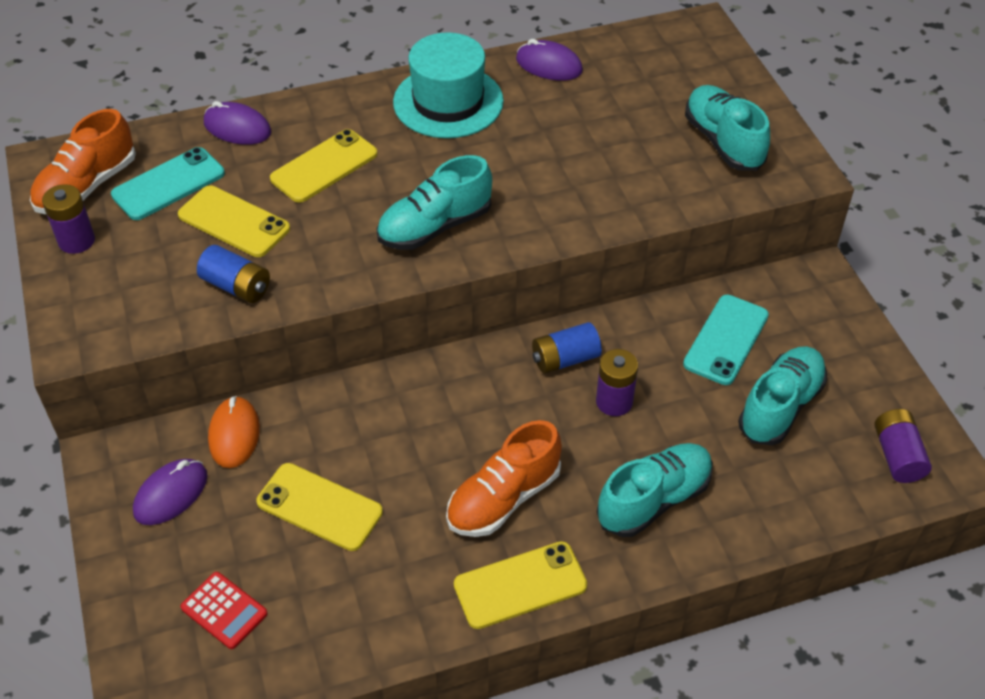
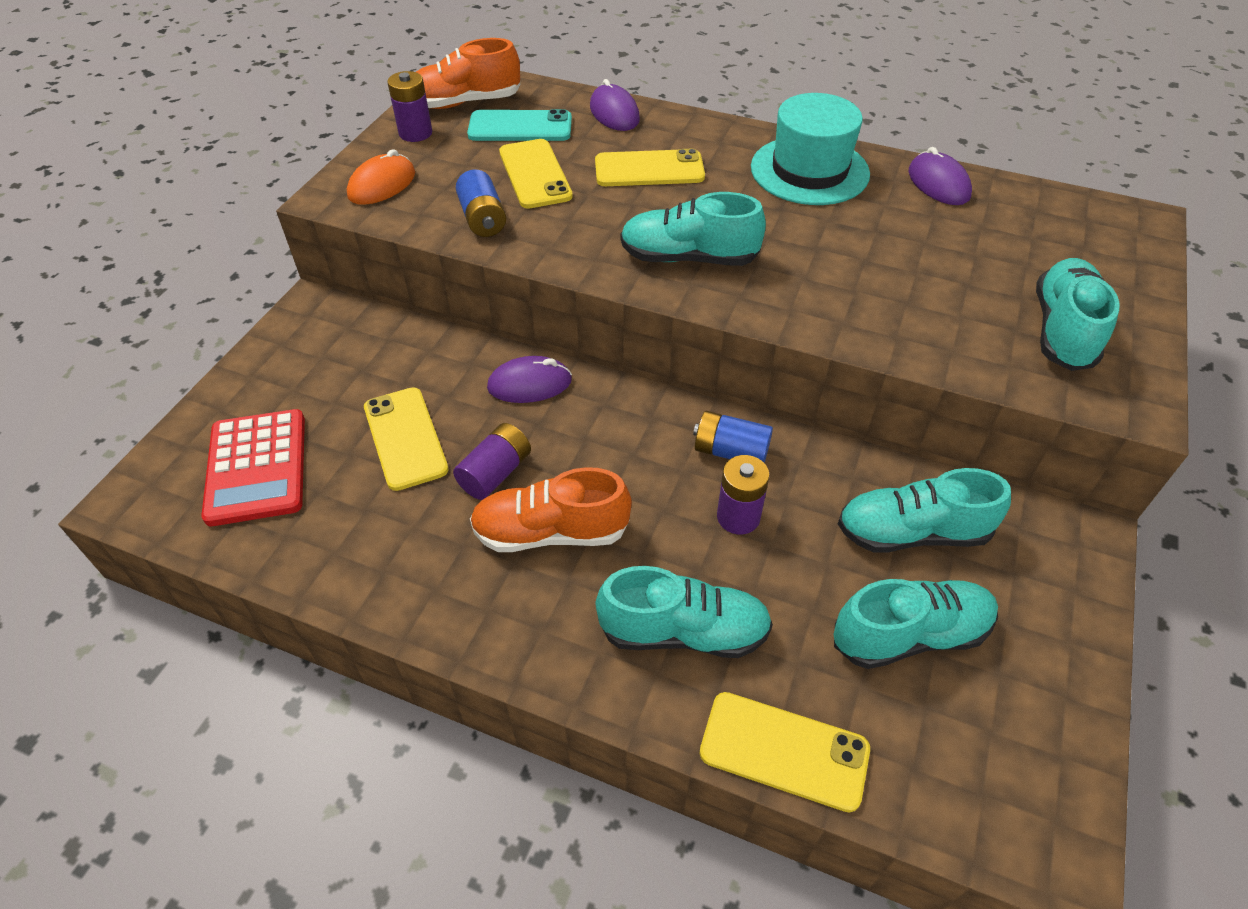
camera: 40 degrees right, 0 degrees up
purple mouse [133,459,207,525] -> purple mouse moved to [487,356,572,403]
red calculator [181,572,268,649] -> red calculator [201,409,305,526], size x1.75
orange mouse [208,396,260,468] -> orange mouse moved to [347,149,415,205]
yellow phone [454,541,587,629] -> yellow phone moved to [700,692,870,812]
turquoise phone [683,295,769,385] -> turquoise shoe [838,468,1011,552]
purple battery [874,409,932,483] -> purple battery moved to [453,423,531,500]

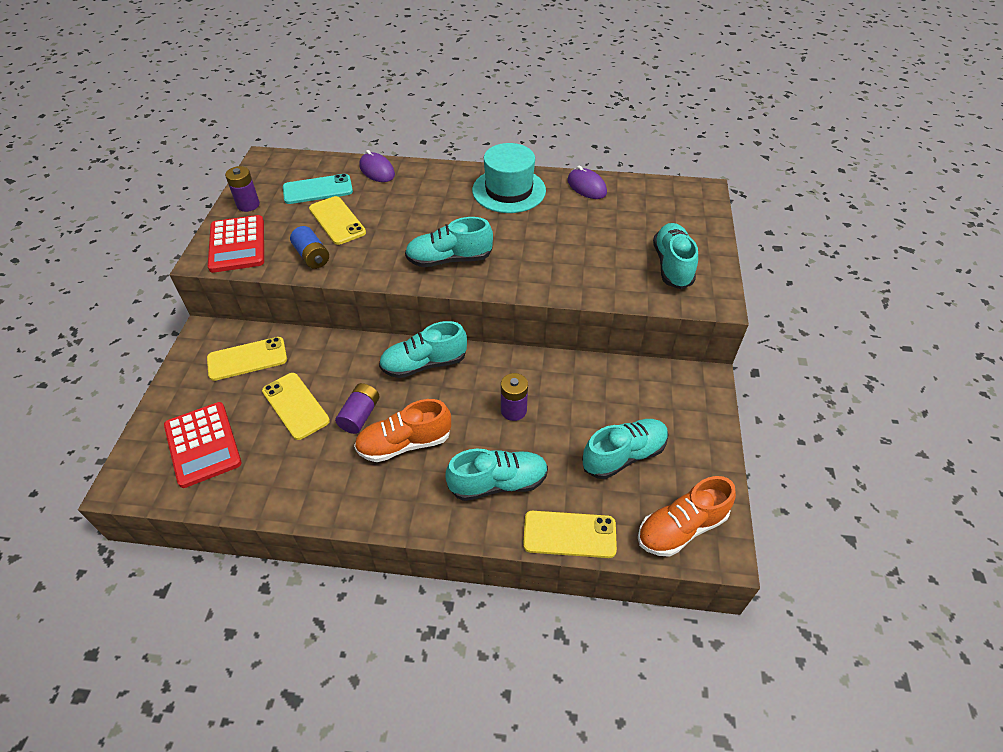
camera: 15 degrees left, 0 degrees up
orange mouse [347,149,415,205] -> red calculator [208,215,264,273]
orange shoe [416,38,520,109] -> orange shoe moved to [638,476,736,557]
purple mouse [487,356,572,403] -> none
yellow phone [595,149,705,186] -> yellow phone moved to [207,337,287,381]
blue battery [693,411,773,463] -> none
turquoise shoe [838,468,1011,552] -> turquoise shoe moved to [379,321,467,378]

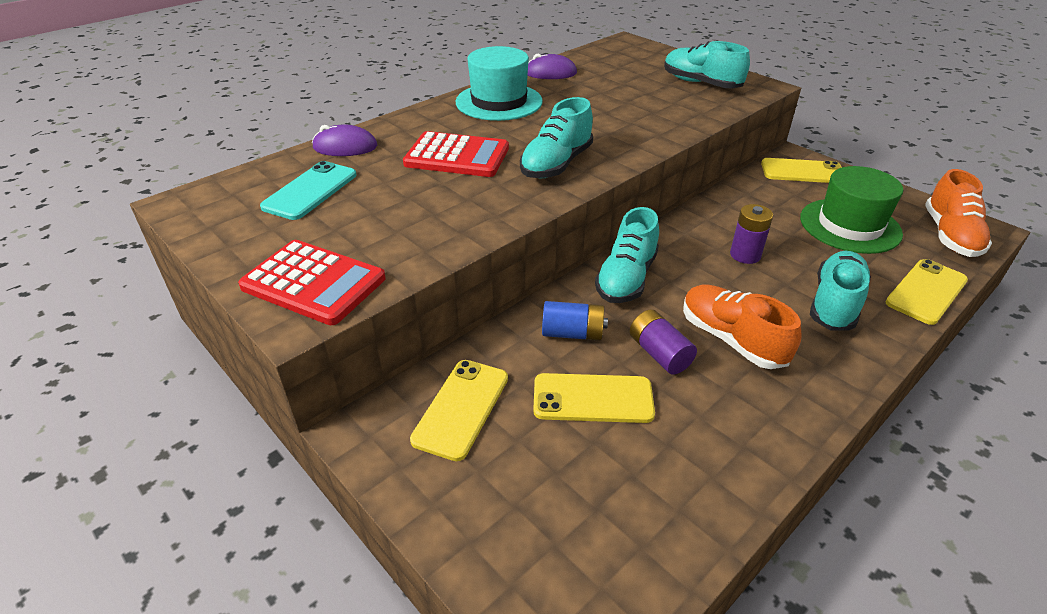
camera: 50 degrees left, 10 degrees down
red calculator [164,402,242,488] -> red calculator moved to [403,131,509,177]
purple battery [225,166,260,212] -> none
blue battery [290,226,329,269] -> blue battery moved to [542,301,608,341]
yellow phone [309,196,366,245] -> yellow phone moved to [761,158,842,183]
orange shoe [354,399,451,462] -> orange shoe turned 120 degrees clockwise [683,285,801,369]
turquoise shoe [582,419,669,479] -> green hat [800,166,903,254]

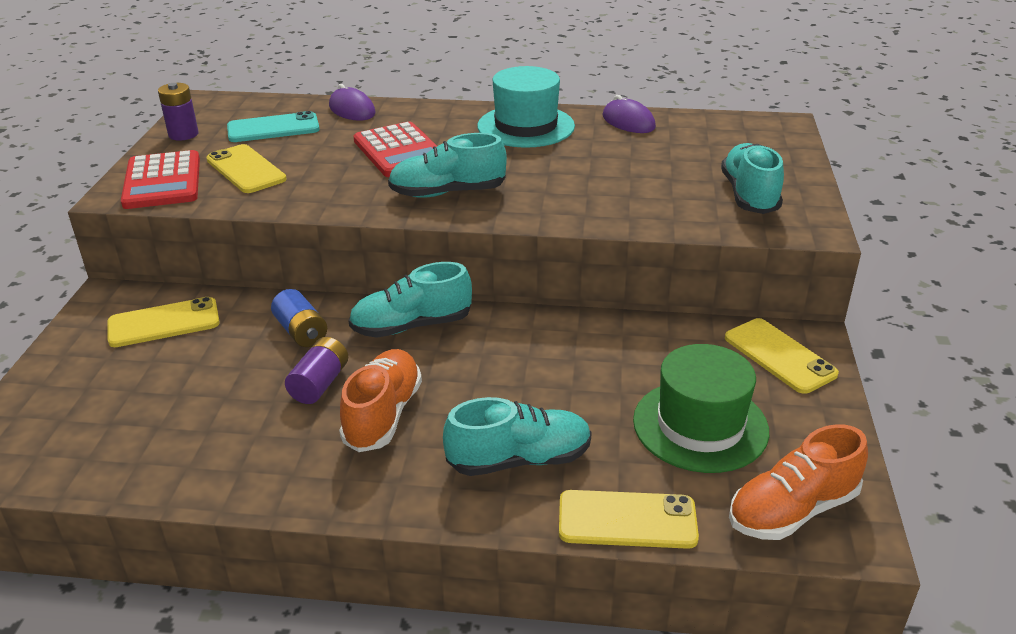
camera: 50 degrees right, 5 degrees down
yellow phone [533,373,655,423] -> yellow phone moved to [206,144,286,193]
purple battery [730,204,773,264] -> purple battery moved to [158,83,199,141]

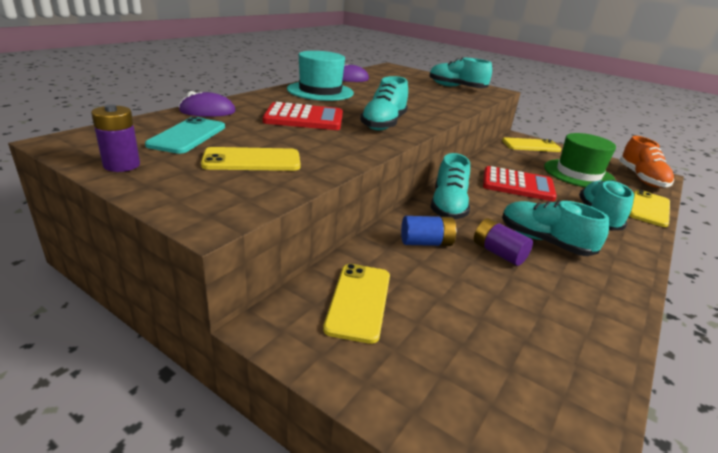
camera: 65 degrees left, 5 degrees down
red calculator [121,150,200,209] -> red calculator moved to [483,166,557,201]
orange shoe [339,349,422,452] -> turquoise shoe [502,201,609,256]

